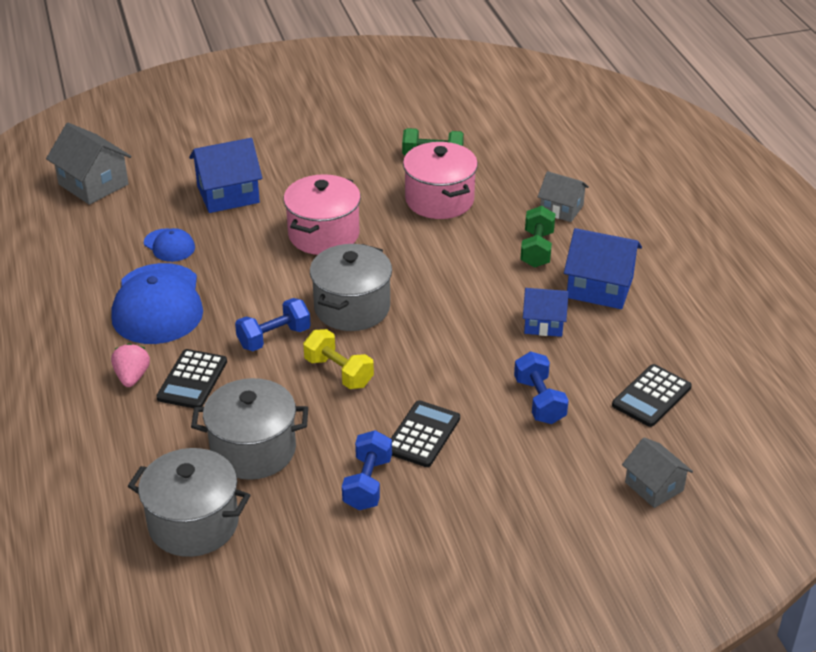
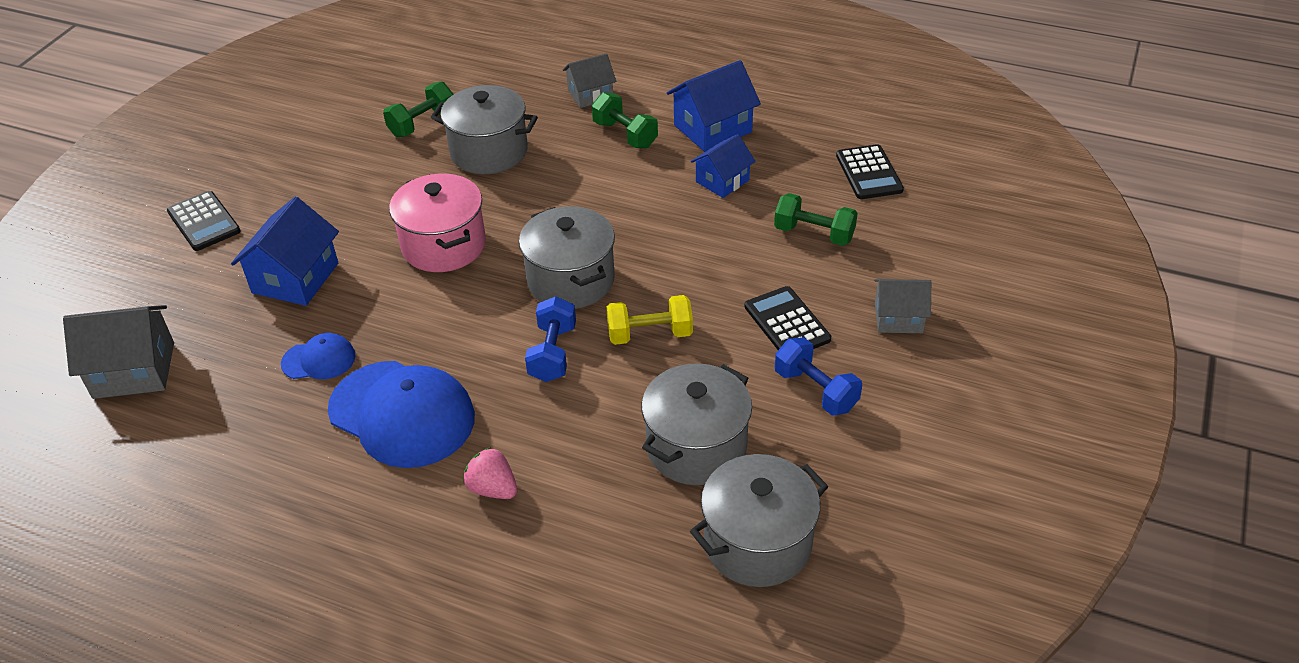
camera: 50 degrees left, 5 degrees up
black calculator [156,349,227,408] -> black calculator moved to [167,191,241,251]
pink pot [403,142,478,219] -> grey pot [431,85,538,174]
blue dumbbell [514,352,569,424] -> green dumbbell [774,193,858,246]
grey house [622,437,693,508] -> grey house moved to [874,279,931,333]

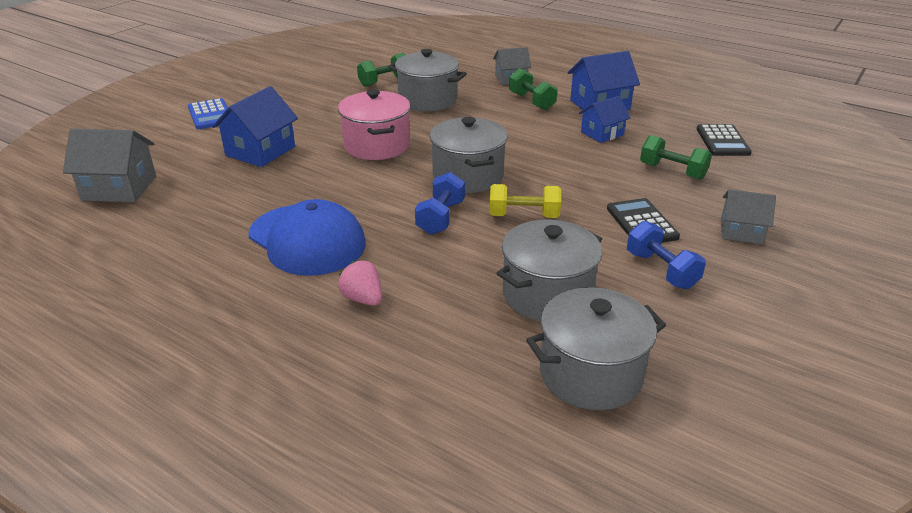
camera: 10 degrees right, 10 degrees down
black calculator [167,191,241,251] -> blue calculator [188,98,228,129]
blue cap [281,333,356,379] -> none

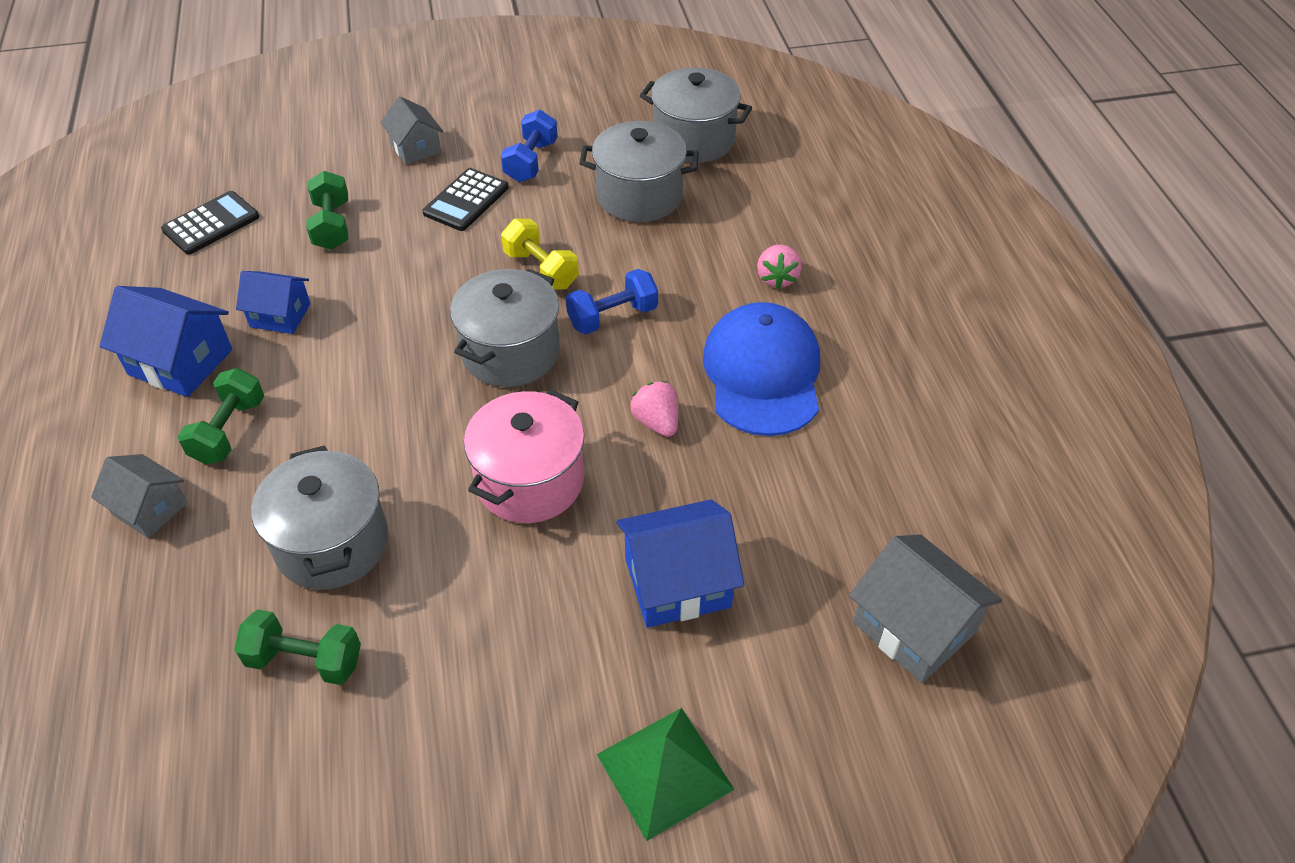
camera: 135 degrees left, 15 degrees up
blue calculator [188,98,228,129] -> green pyramid [596,708,735,841]
none -> pink strawberry [630,381,678,437]

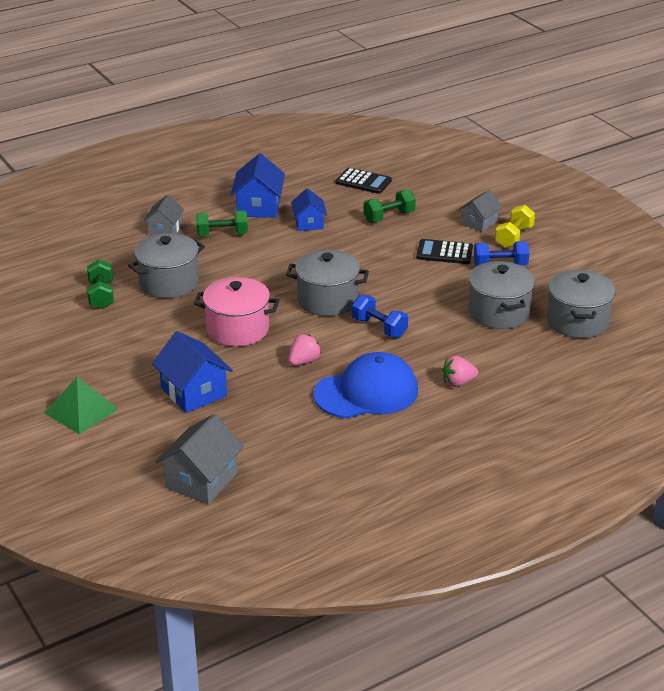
camera: 70 degrees right, 15 degrees down
yellow dumbbell [501,219,579,290] -> yellow dumbbell moved to [495,205,535,248]

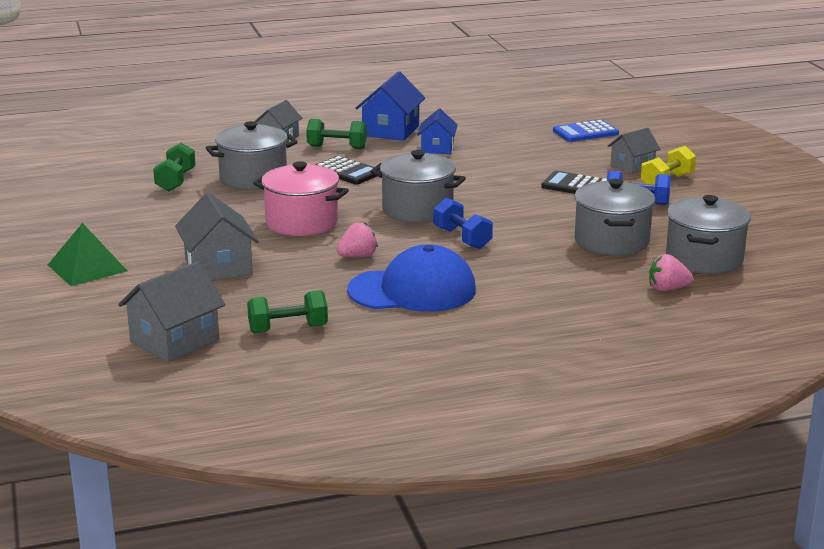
camera: 15 degrees right, 10 degrees down
blue house [152,331,233,413] -> grey house [175,193,259,281]
black calculator [336,168,392,194] -> black calculator moved to [315,156,381,185]
green dumbbell [363,189,416,223] -> green dumbbell moved to [247,290,328,333]
pink strawberry [442,356,478,387] -> pink strawberry moved to [649,254,693,291]
none -> blue calculator [553,120,619,142]

